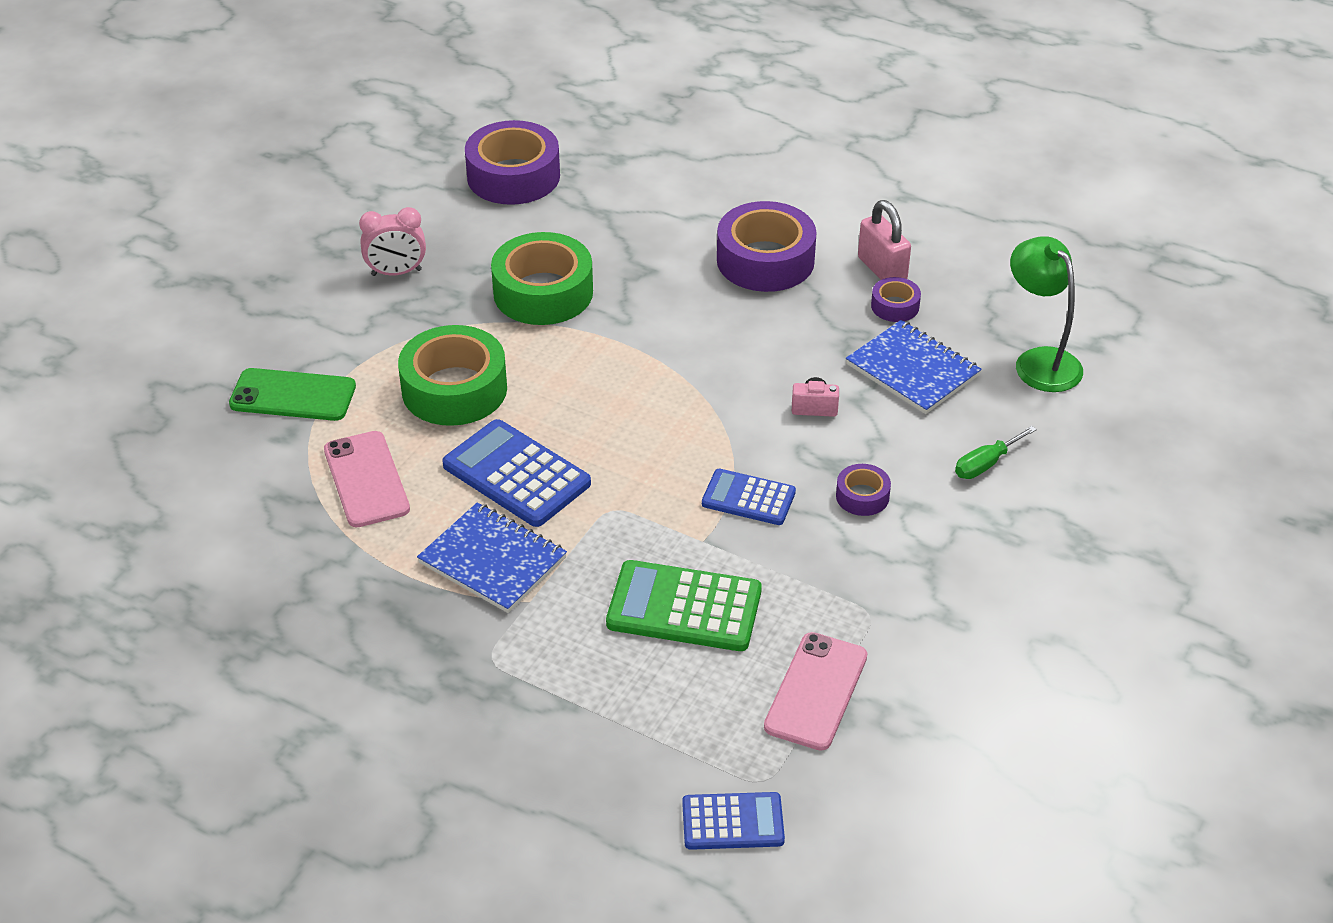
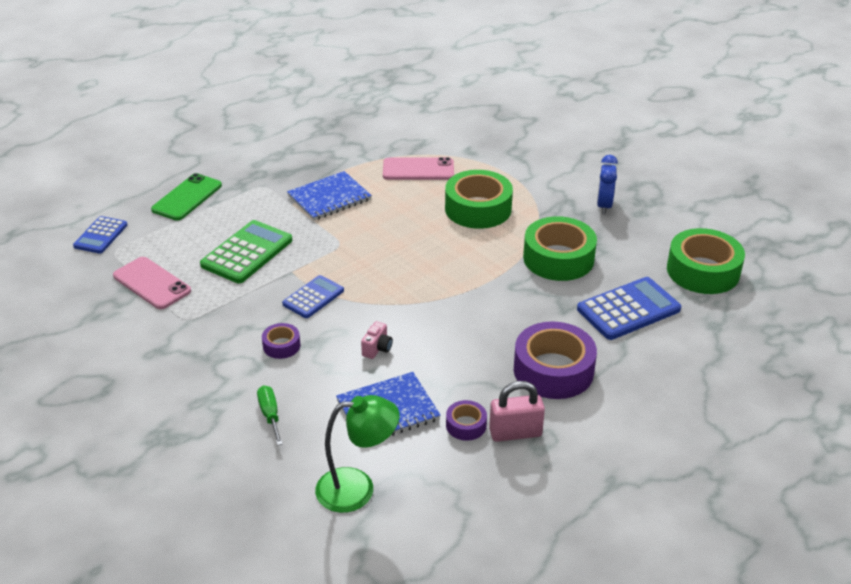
camera: 110 degrees right, 5 degrees down
green phone [229,368,356,421] -> green phone moved to [151,173,222,221]
pink clock [359,207,426,276] -> blue clock [597,155,618,214]
blue calculator [442,419,591,527] -> blue calculator moved to [577,277,681,340]
purple tape [465,120,560,205] -> green tape [667,228,745,294]

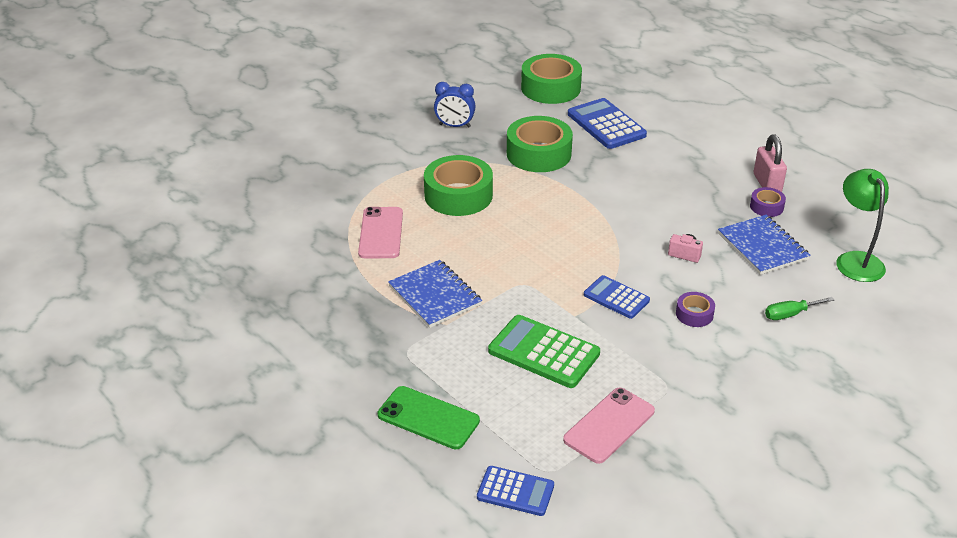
camera: 90 degrees left, 0 degrees up
purple tape [514,321,597,399] -> none

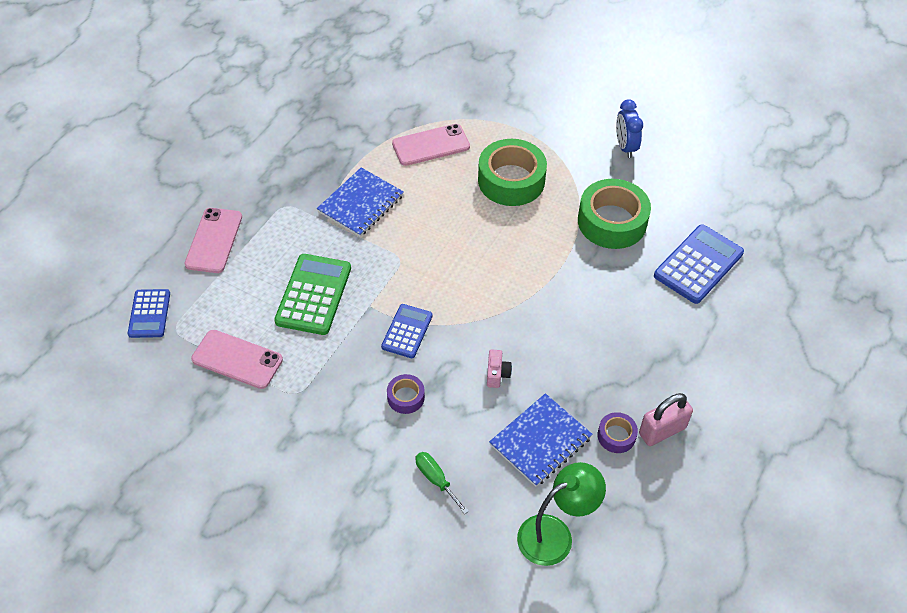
camera: 70 degrees right, 15 degrees up
green phone [378,386,480,449] -> pink phone [184,208,242,273]
green tape [521,54,582,104] -> none

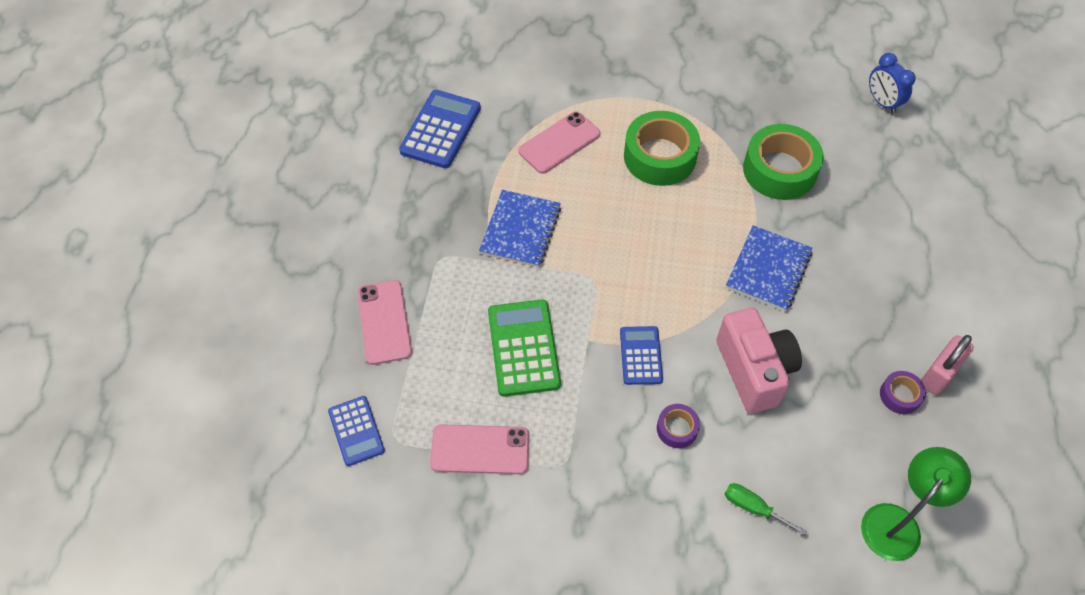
camera: 20 degrees left, 5 degrees up
pink camera [487,349,512,388] -> pink camera [716,308,802,413], size x2.46
blue notebook [489,393,593,487] -> blue notebook moved to [726,225,813,311]
blue clock [616,99,643,158] -> blue clock moved to [869,53,916,114]
blue calculator [654,224,744,304] -> blue calculator moved to [399,90,481,168]

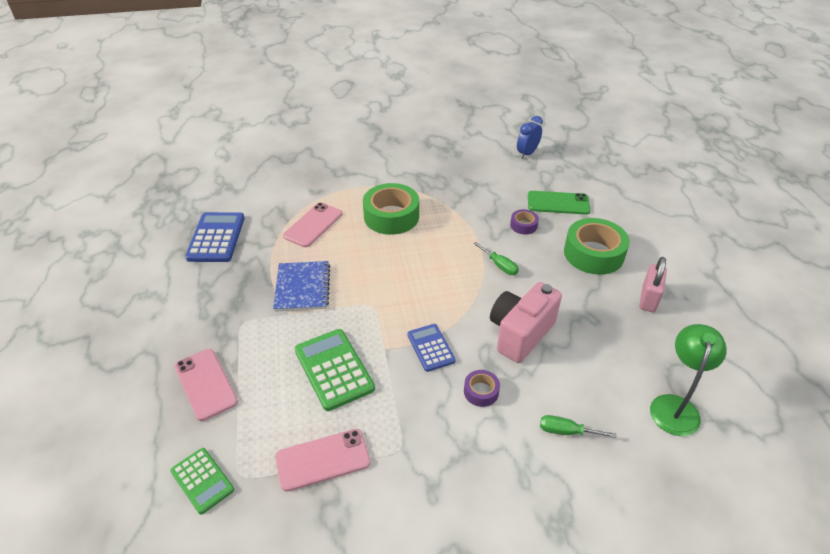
camera: 20 degrees left, 15 degrees down
blue calculator [328,396,385,466] -> green calculator [170,448,234,514]
pink camera [716,308,802,413] -> pink camera turned 105 degrees counterclockwise [490,282,562,363]
blue notebook [726,225,813,311] -> green screwdriver [473,242,519,275]
green tape [743,124,824,200] -> green tape moved to [564,218,630,275]
blue clock [869,53,916,114] -> blue clock turned 90 degrees clockwise [517,116,543,159]
purple tape [880,371,926,414] -> purple tape moved to [510,209,539,234]
none -> green phone [528,191,590,215]

